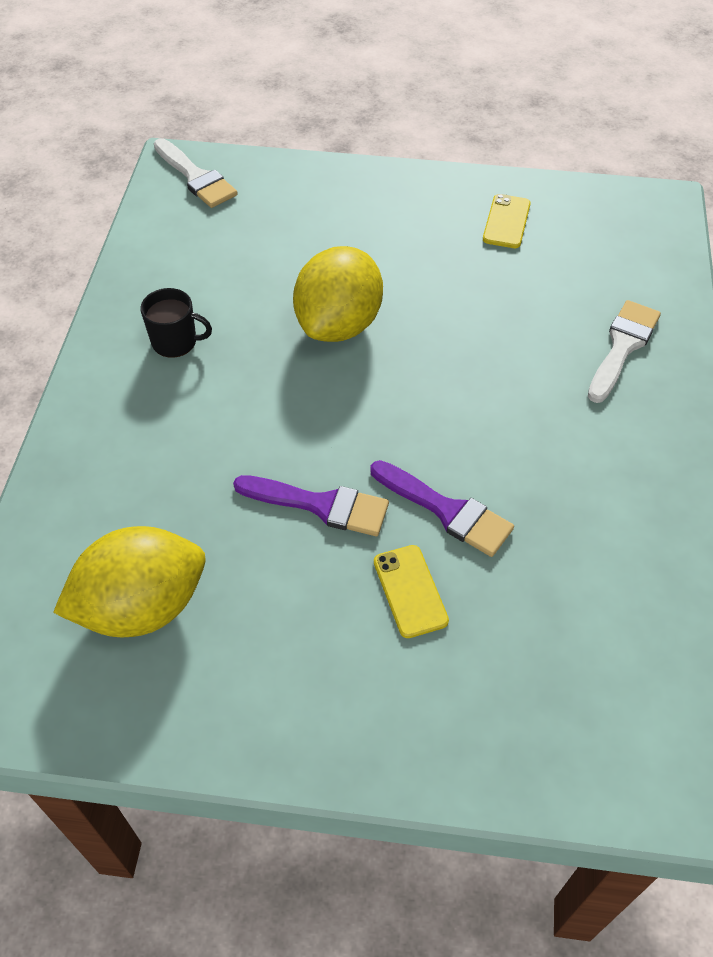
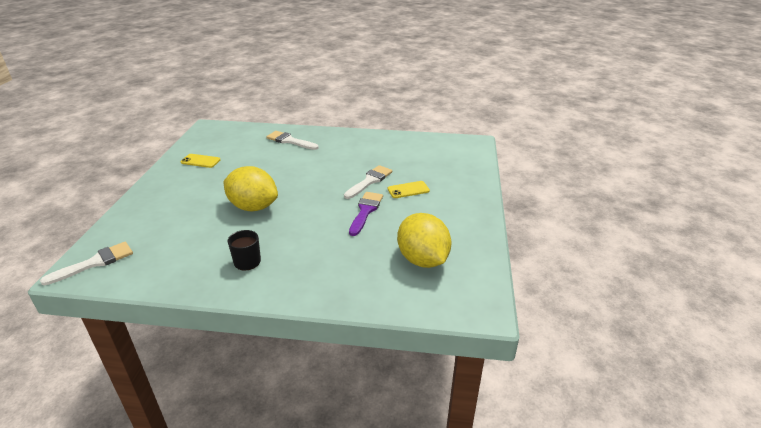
camera: 90 degrees left, 20 degrees down
purple brush [370,460,514,557] -> white brush [344,165,392,199]

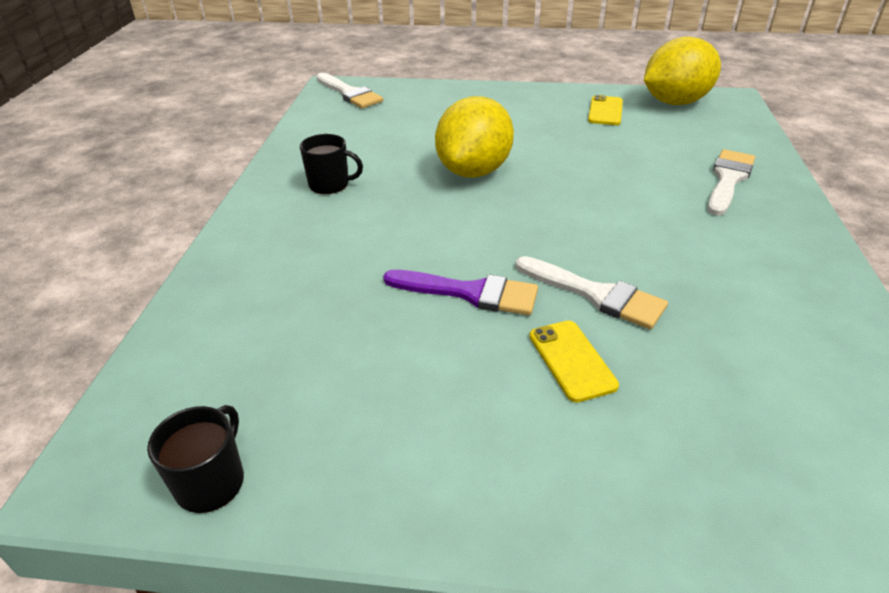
camera: 90 degrees right, 5 degrees up
yellow lemon [397,213,452,268] -> yellow lemon moved to [644,36,721,105]
none -> black mug [147,405,244,513]

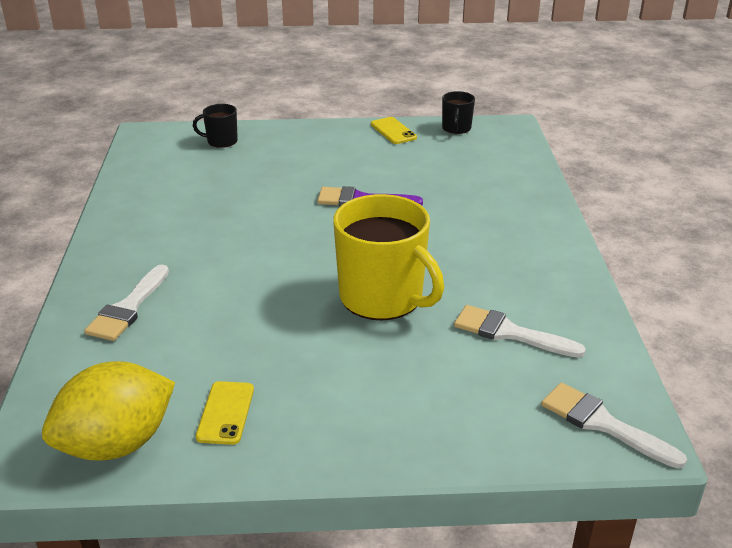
camera: 170 degrees right, 5 degrees down
black mug [300,134,363,194] -> black mug moved to [193,104,238,148]
yellow lemon [435,96,514,178] -> yellow mug [333,194,444,321]
white brush [516,256,668,329] -> white brush moved to [454,305,586,358]
yellow phone [529,320,619,403] -> yellow phone moved to [371,117,417,144]

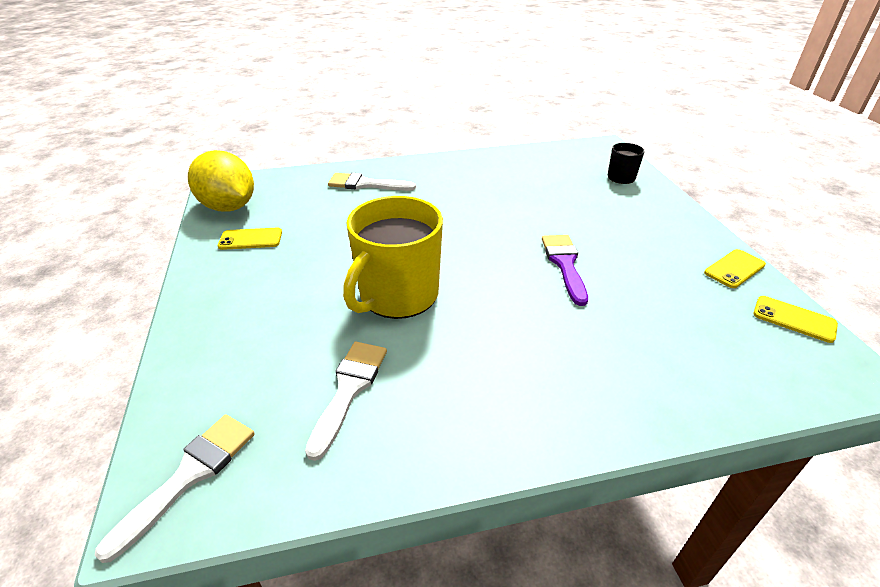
camera: 80 degrees right, 5 degrees up
black mug [442,91,475,134] -> yellow phone [753,296,838,343]

